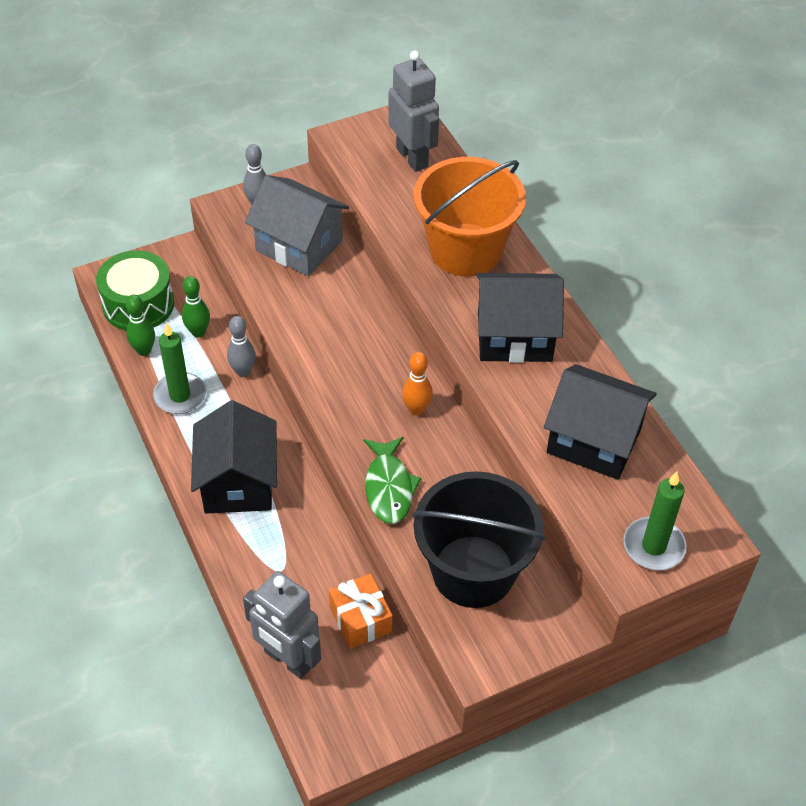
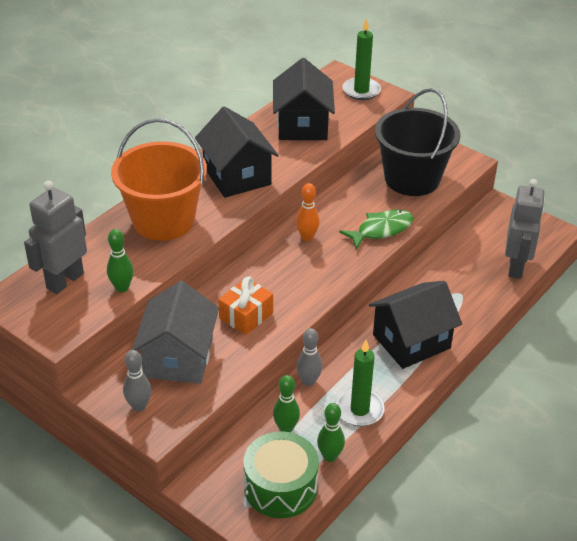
camera: 115 degrees left, 10 degrees down
orange gift [329,573,393,649] -> orange gift moved to [218,277,273,335]
none -> green bowling pin [107,229,134,292]

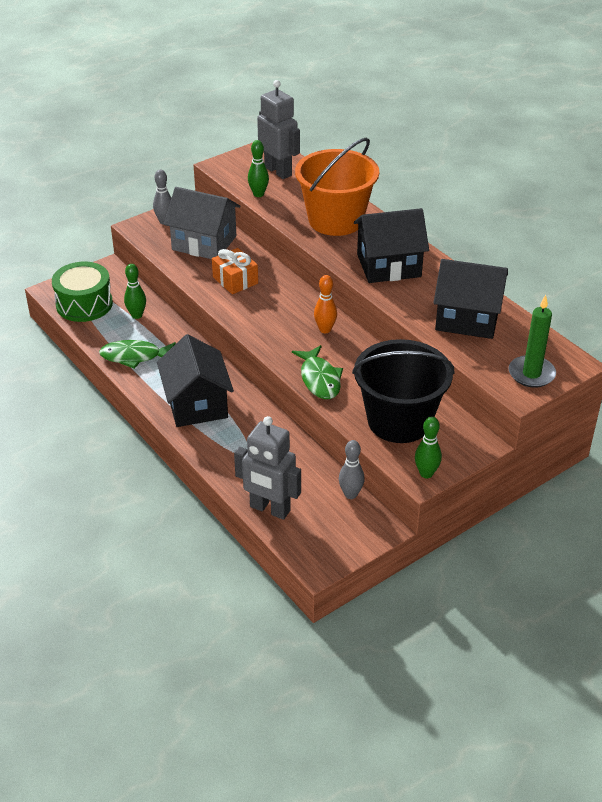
camera: 105 degrees right, 0 degrees up
grey bowling pin [297,328,323,386] -> grey bowling pin moved to [339,440,365,499]
green bowling pin [317,403,345,462] -> green bowling pin moved to [415,417,442,478]
green candle [336,340,384,426] -> green fish [99,340,176,369]

